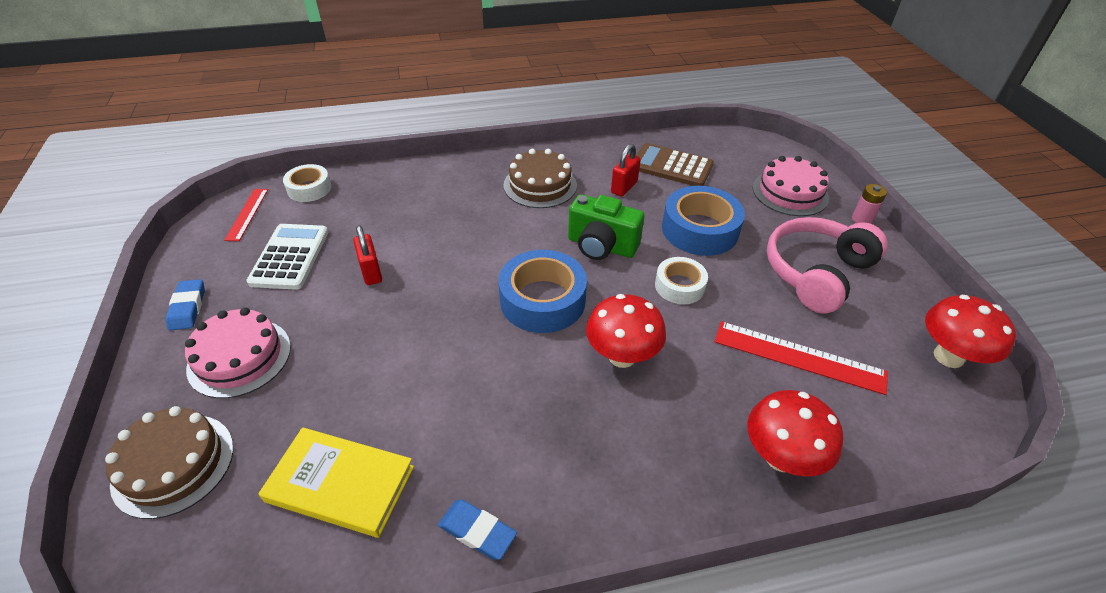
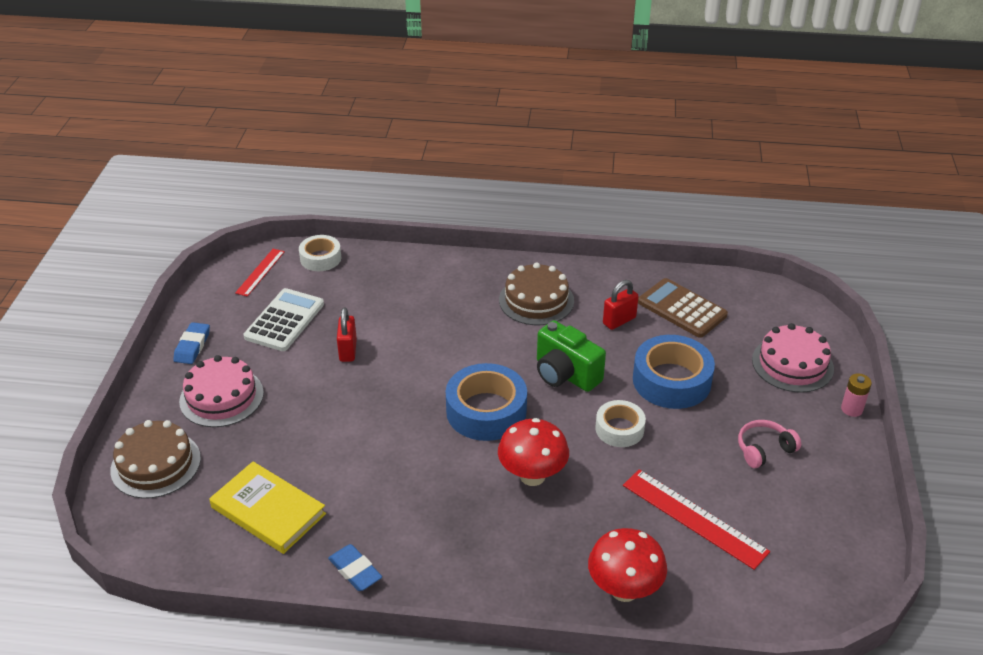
camera: 20 degrees right, 5 degrees down
pink headphones [767,217,888,313] -> pink headphones [738,420,801,468], size x0.51
red mushroom [925,295,1016,368] -> none

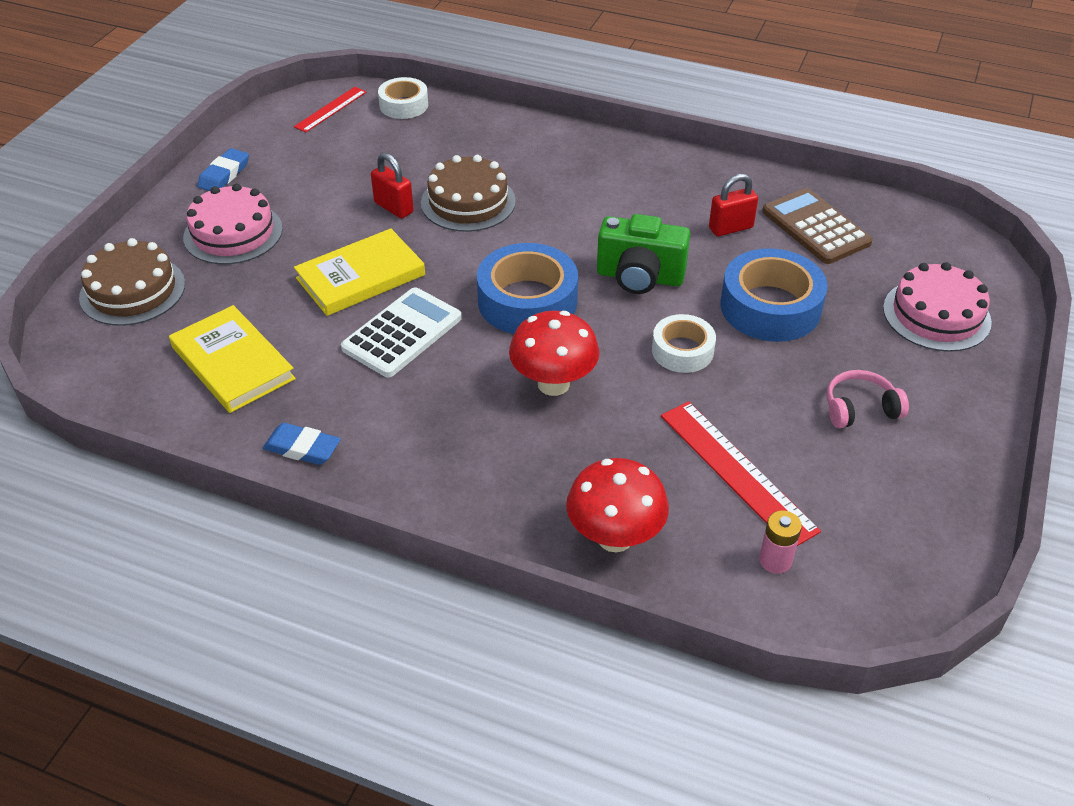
camera: 15 degrees right, 5 degrees up
white calculator [244,288,324,351] -> white calculator moved to [341,287,462,377]
blue eraser [328,544,382,591] -> blue eraser turned 45 degrees counterclockwise [263,423,341,465]
red padlock [337,307,357,362] -> red padlock turned 60 degrees counterclockwise [371,153,414,219]
brown cake [499,262,574,325] -> brown cake moved to [421,155,516,232]
green camera [537,320,606,392] -> green camera turned 45 degrees counterclockwise [597,214,690,294]
pink battery [841,373,872,417] -> pink battery moved to [759,510,802,574]
none -> yellow book [294,228,425,316]

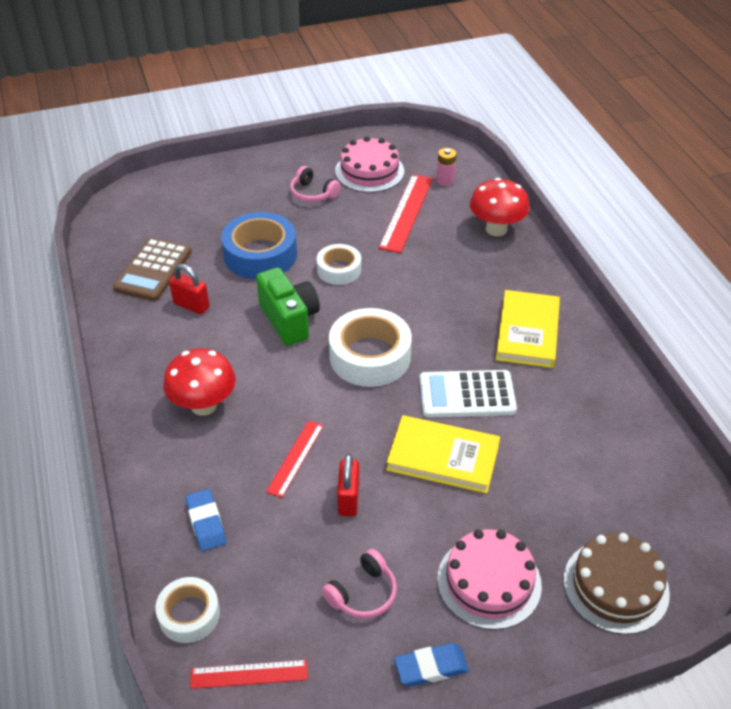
camera: 130 degrees left, 0 degrees up
yellow book [169,305,296,413] -> yellow book moved to [496,290,560,368]
blue eraser [263,423,341,465] -> blue eraser moved to [185,489,226,551]
brown cake [421,155,516,232] -> red ruler [266,420,324,498]
blue tape [477,243,578,334] -> white tape [329,308,412,387]
red mushroom [509,311,599,396] -> red mushroom moved to [163,348,236,416]
pink cake [883,262,992,352] -> pink cake moved to [335,136,404,193]
none -> pink headphones [322,549,397,619]

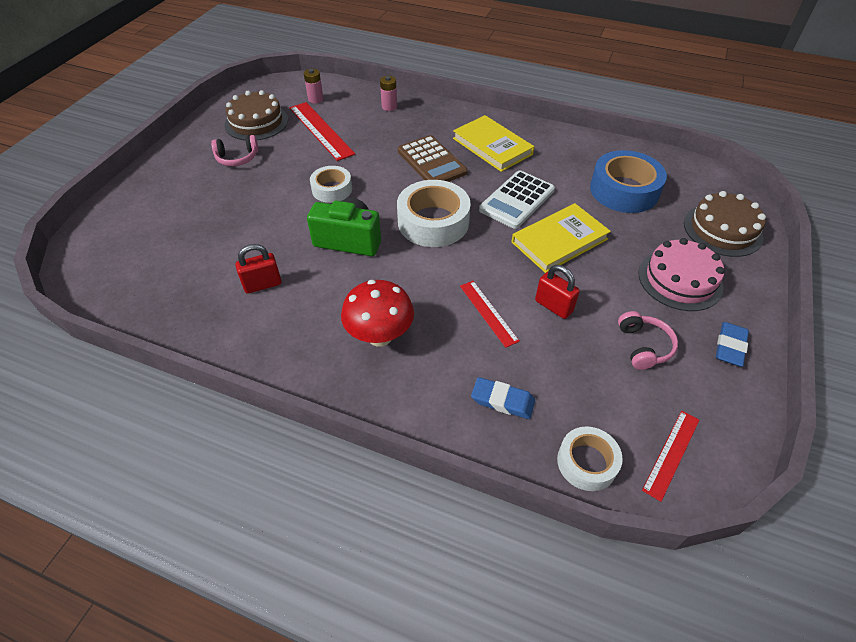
camera: 50 degrees left, 5 degrees up
brown calculator [113,237,192,301] -> brown calculator moved to [398,135,468,182]
blue tape [221,212,297,279] -> blue tape moved to [590,150,667,213]
pink cake [335,136,404,193] -> brown cake [225,90,288,140]
red mushroom [470,178,530,236] -> pink battery [380,76,397,111]

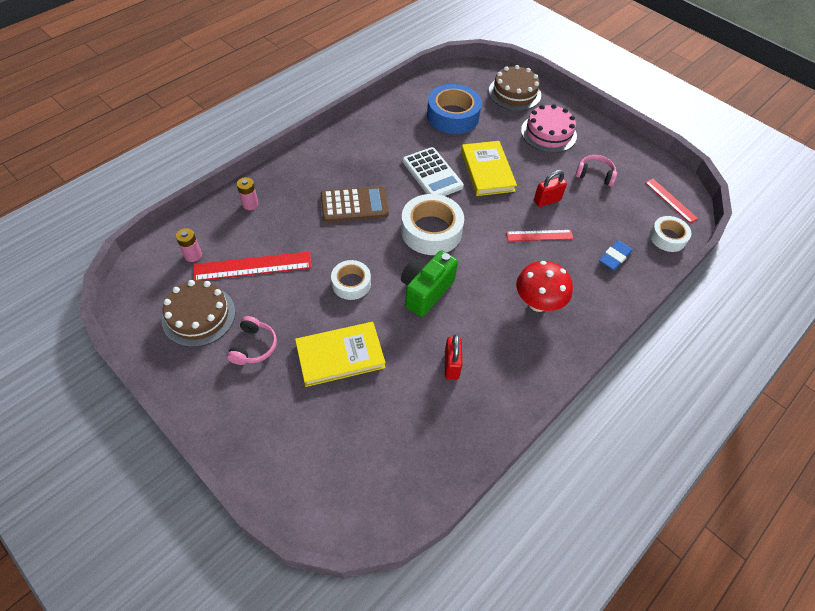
camera: 70 degrees left, 5 degrees up
yellow book [453,115,534,172] -> yellow book moved to [295,322,386,387]
blue eraser [716,322,749,367] -> none

